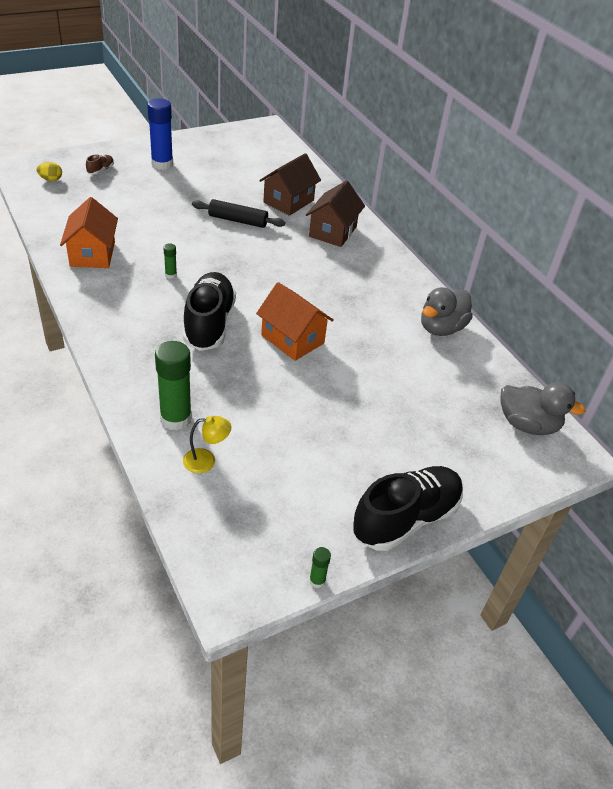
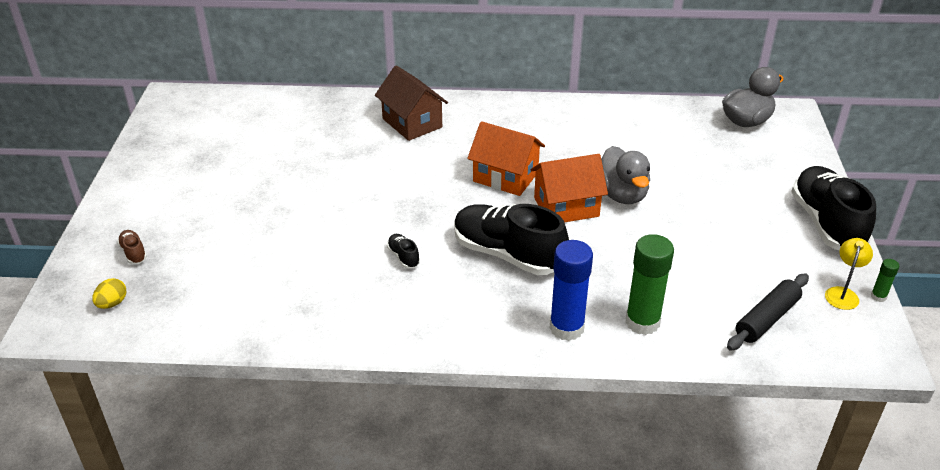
camera: 55 degrees left, 5 degrees down
orange house [60,197,118,268] -> orange house moved to [467,121,545,196]
blue glue stick [147,98,173,170] -> blue glue stick moved to [549,240,593,341]
green glue stick [163,243,177,279] -> black shoe [387,234,420,268]
yellow lamp [183,416,231,473] -> yellow lamp moved to [825,238,873,310]
black rolling pin [192,199,285,228] -> black rolling pin moved to [727,273,809,351]
brown house [259,153,321,216] -> none
grey duck [421,287,473,336] -> grey duck moved to [601,146,650,204]

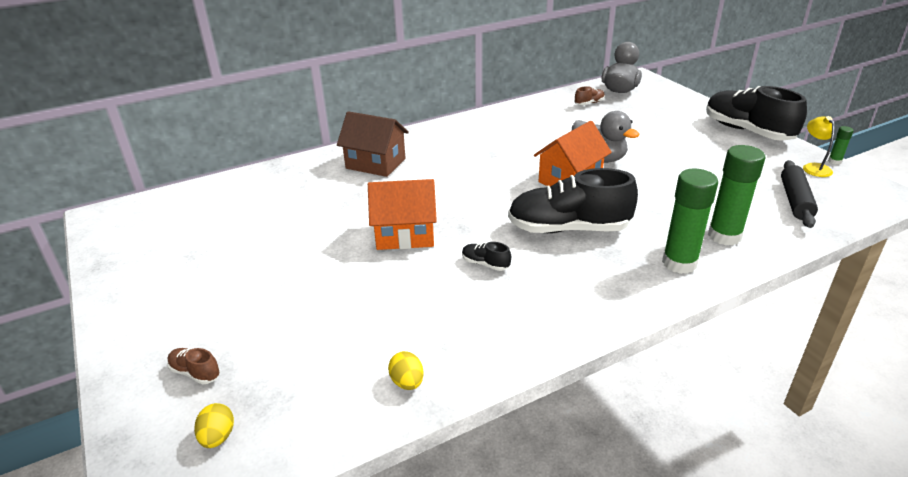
camera: 30 degrees left, 5 degrees down
orange house [467,121,545,196] -> orange house moved to [368,179,437,250]
blue glue stick [549,240,593,341] -> green glue stick [662,169,718,274]
none -> yellow egg [388,351,424,390]
none -> brown shoe [575,86,605,105]

